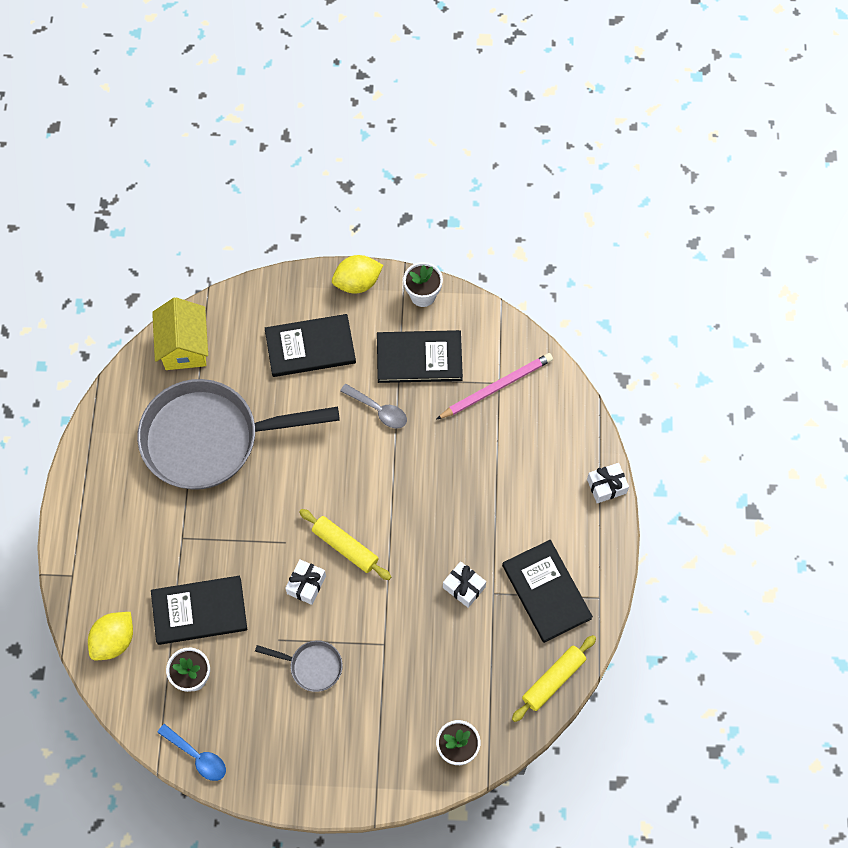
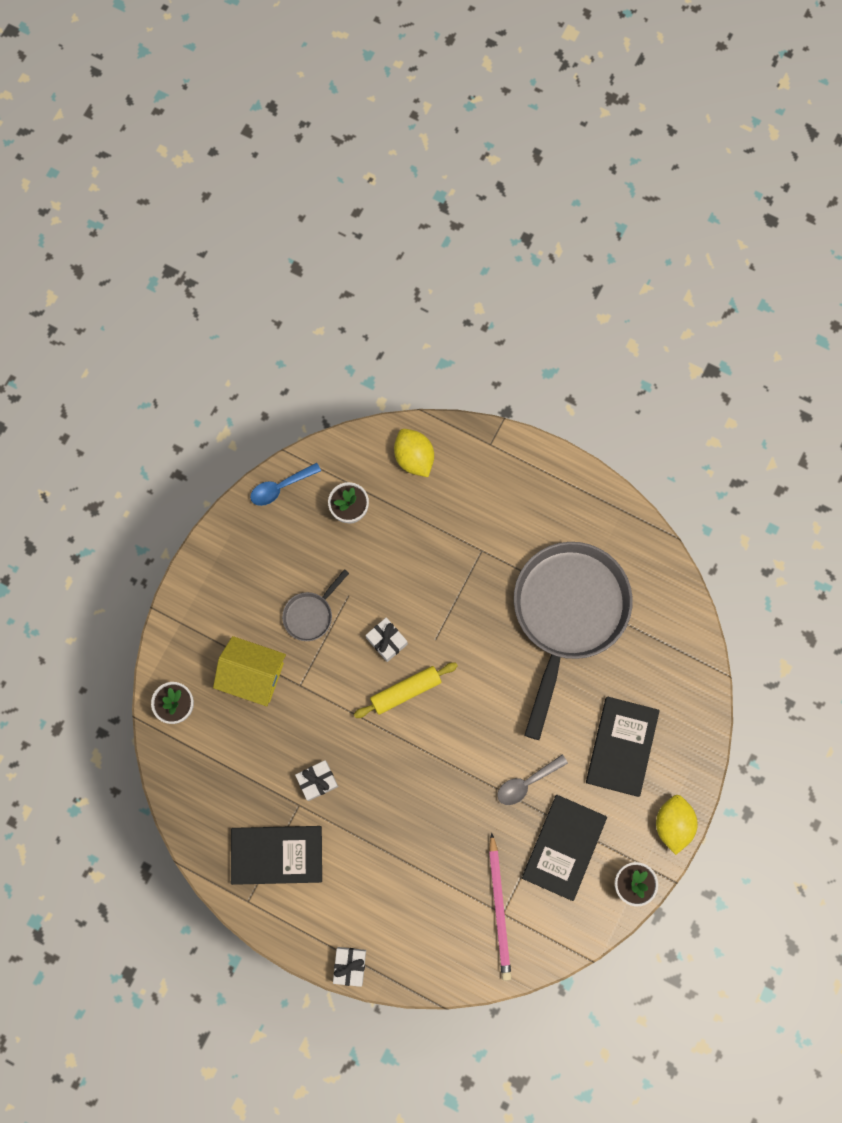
camera: 115 degrees right, 10 degrees up
black book [151,576,247,645] -> none
yellow house [152,297,208,370] -> yellow house moved to [213,636,286,706]
yellow rolling pin [512,635,596,722] -> none

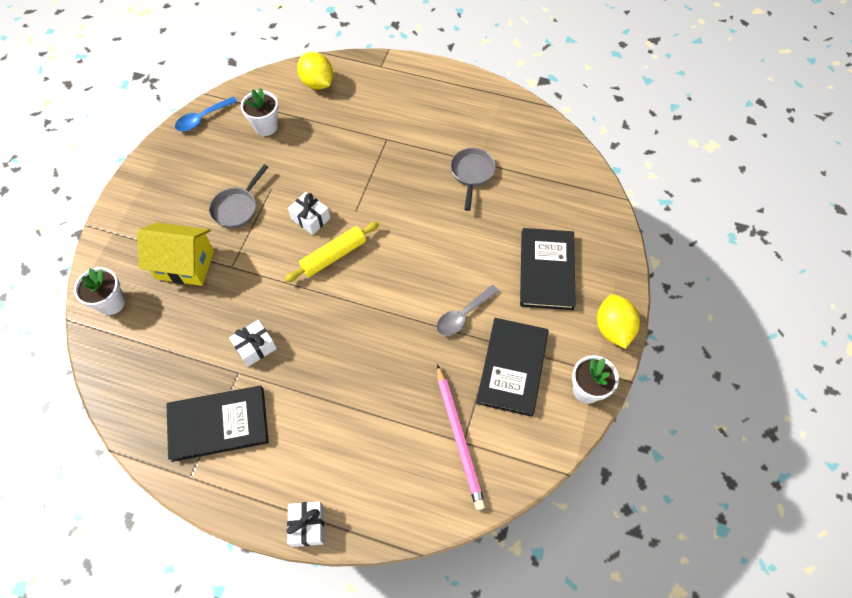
camera: 10 degrees left, 15 degrees down
grey pan [514,542,633,740] -> grey pan [450,148,496,211], size x0.42

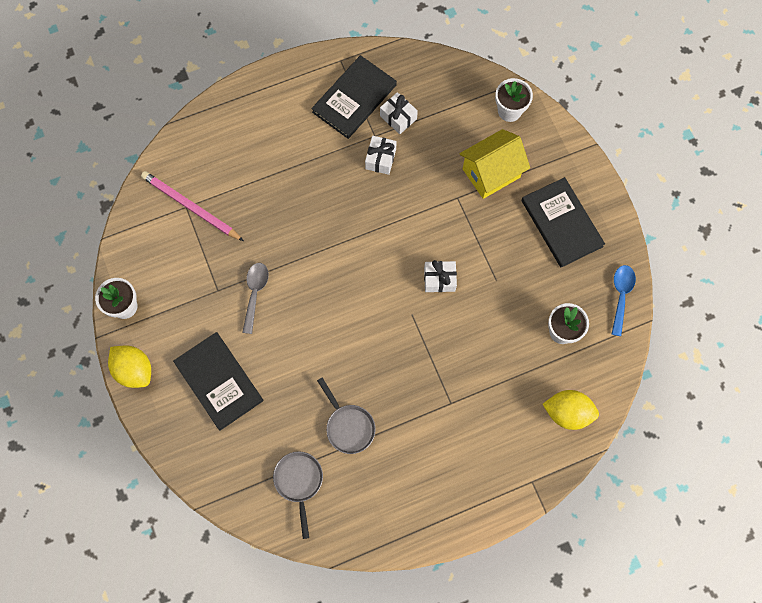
camera: 140 degrees right, 10 degrees up
grey pan [209,164,268,229] -> grey pan moved to [273,452,323,539]
yellow rolling pin [285,222,379,282] -> none
white gift [287,501,324,547] -> white gift moved to [380,92,418,134]
black book [476,318,549,417] -> black book moved to [521,177,605,268]

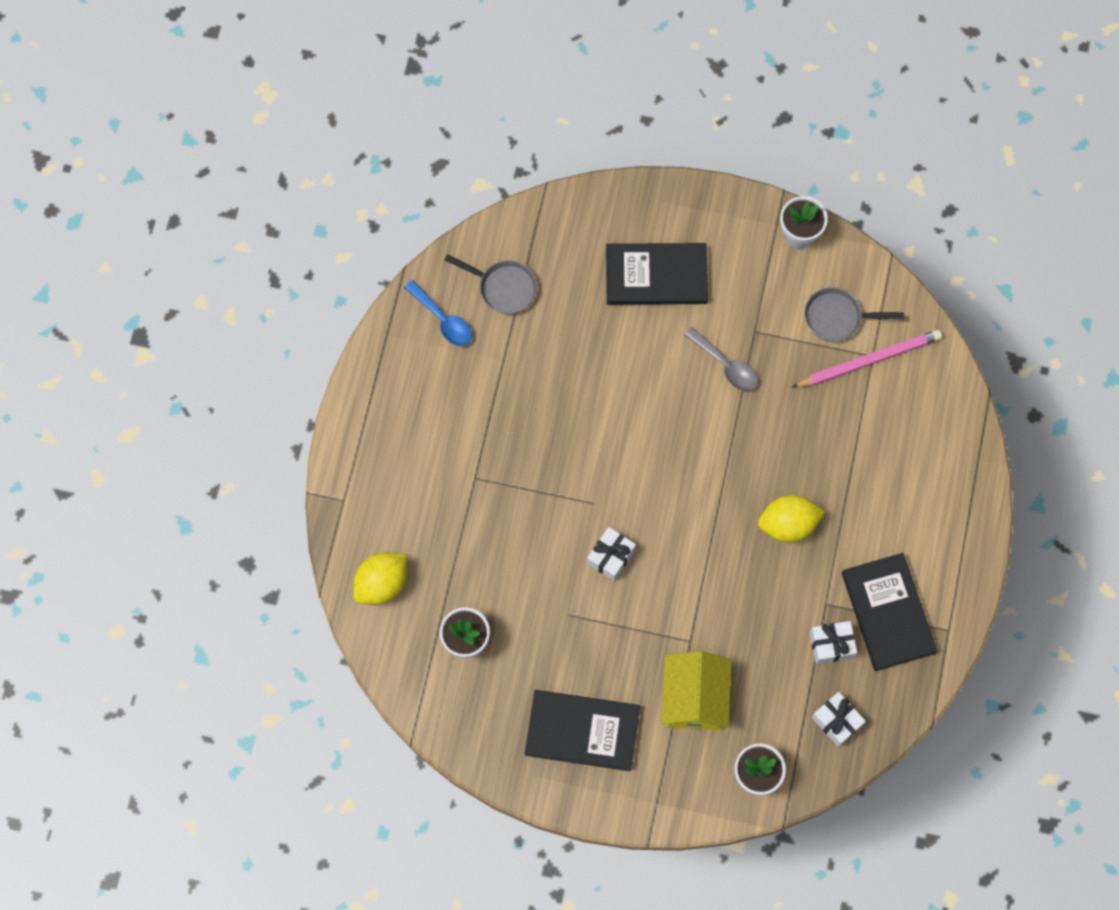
camera: 125 degrees right, 0 degrees up
yellow lemon [108,346,151,388] -> yellow lemon moved to [758,495,825,542]
grey pan [317,377,376,454] -> grey pan moved to [804,287,904,342]
white gift [365,136,396,175] -> white gift moved to [812,692,866,747]
blue spoon [611,265,636,336] -> blue spoon moved to [404,280,472,346]

